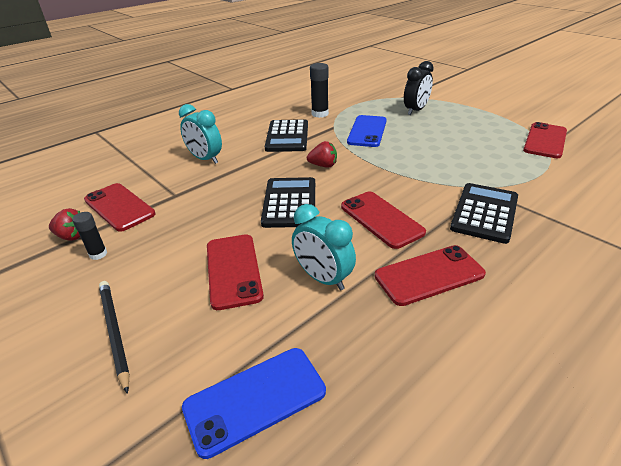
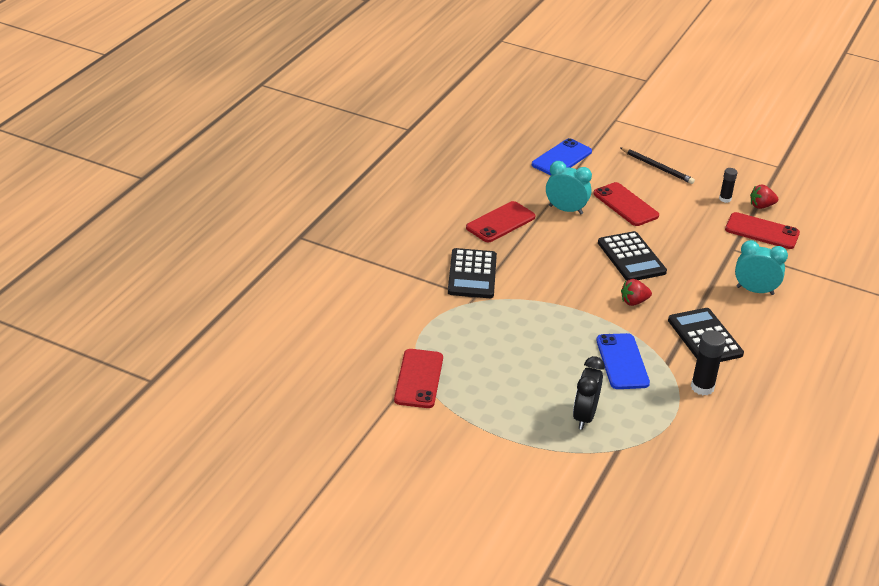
camera: 155 degrees right, 0 degrees up
red phone [341,192,426,249] -> none

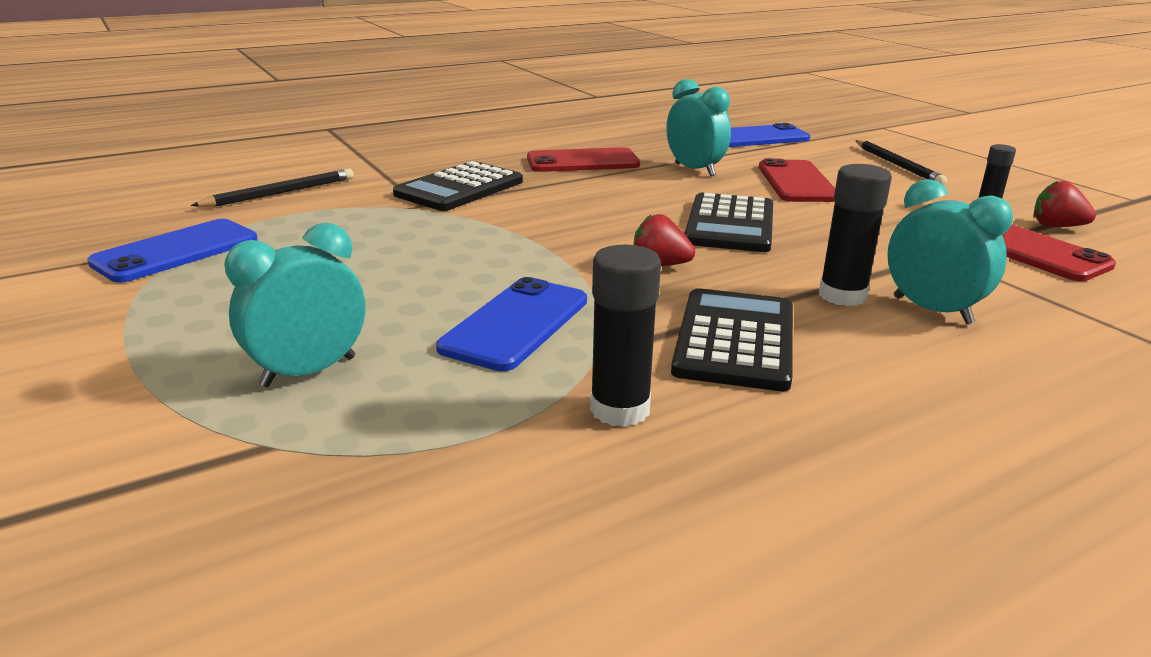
camera: 35 degrees right, 10 degrees down
red phone [394,349,443,408] -> blue phone [87,219,258,283]
black clock [573,356,605,430] -> turquoise clock [224,223,366,387]
none -> black pencil [191,169,354,207]
none -> black glue stick [819,164,892,306]

